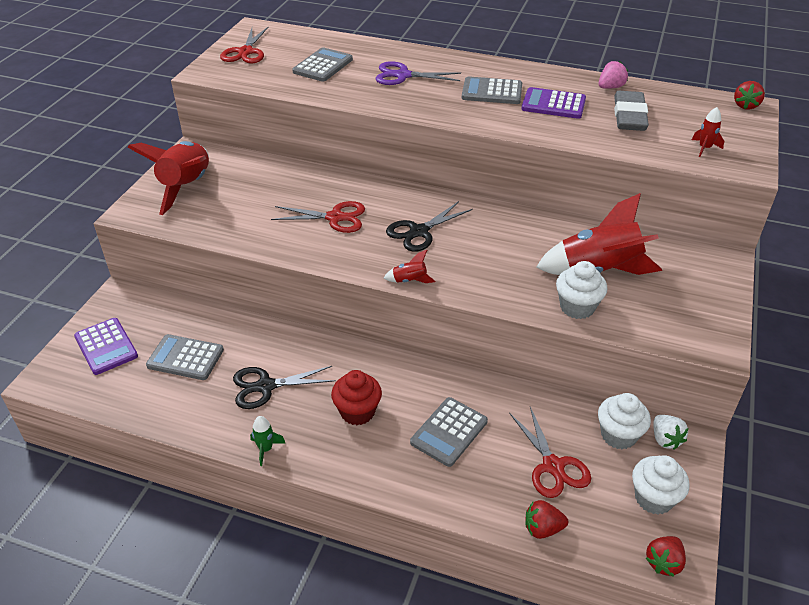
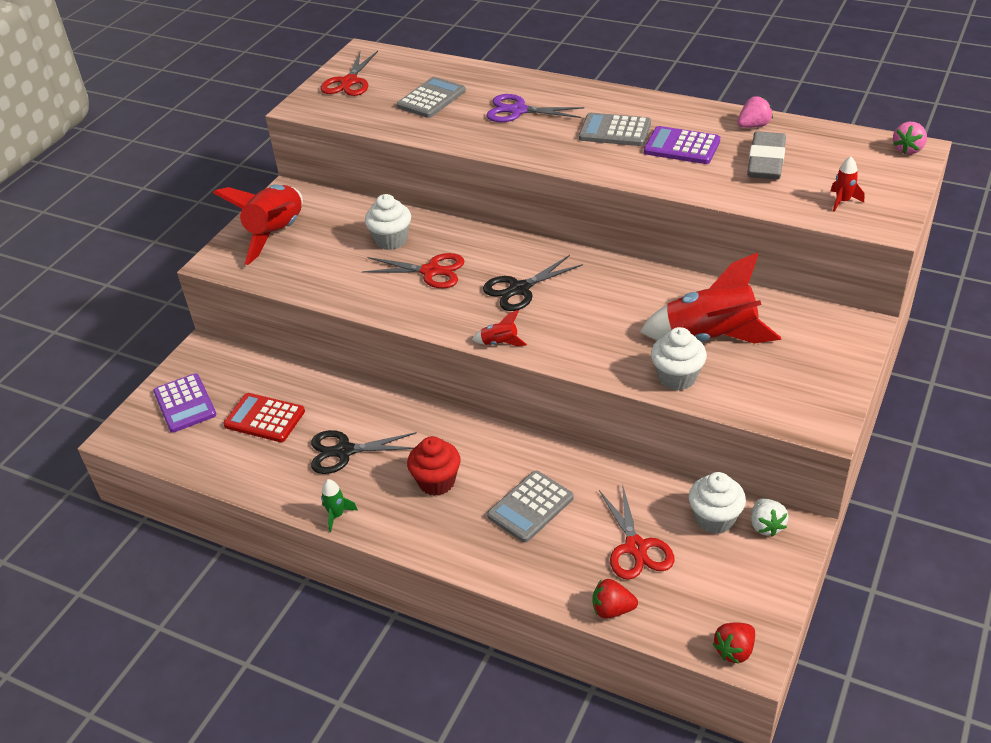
camera: 10 degrees right, 0 degrees up
grey calculator [146,334,224,380] -> red calculator [223,393,305,442]
white cupcake [632,455,690,514] -> white cupcake moved to [365,194,411,250]
red strawberry [734,81,765,110] -> pink strawberry [893,122,927,154]

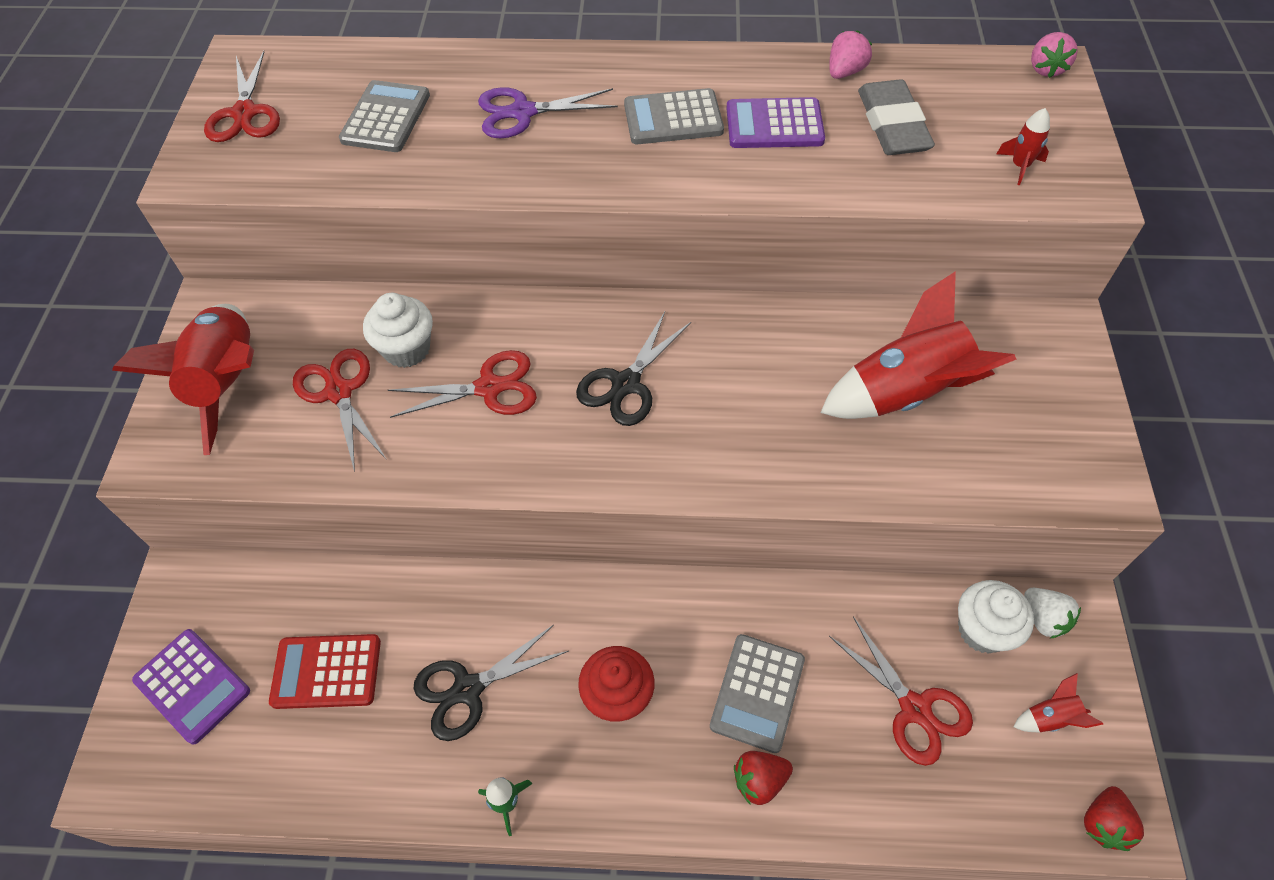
camera: 25 degrees left, 15 degrees up
red rocket [472,310,527,346] -> red rocket moved to [1013,673,1103,733]
red strawberry [592,579,638,619] -> red strawberry moved to [734,751,793,805]
white cupcake [651,327,707,391] -> none
none -> red scissors [293,349,387,472]

